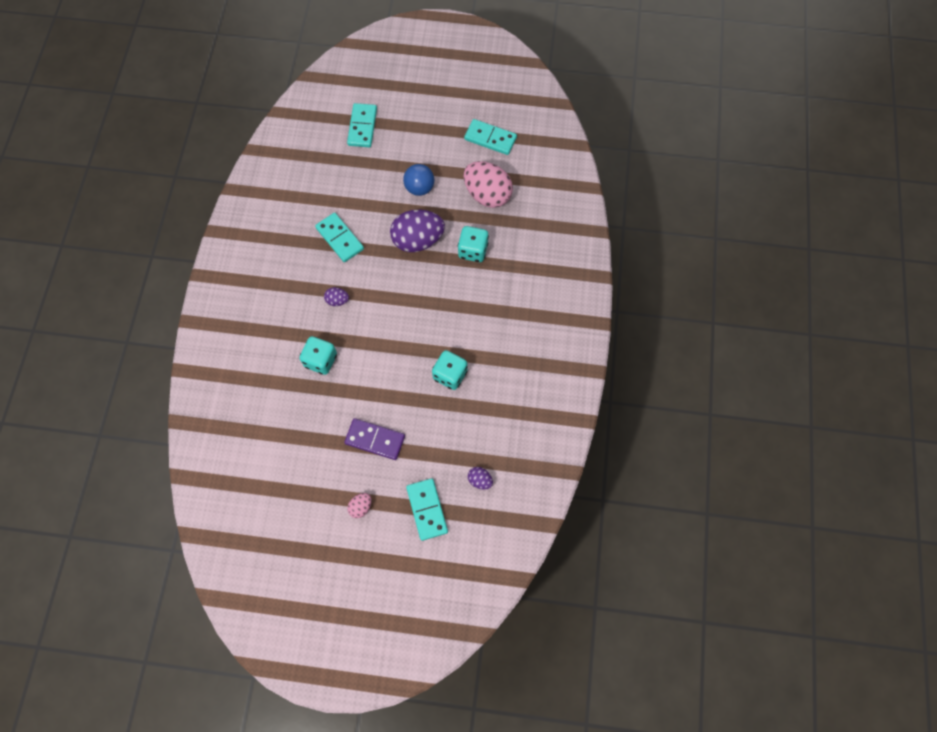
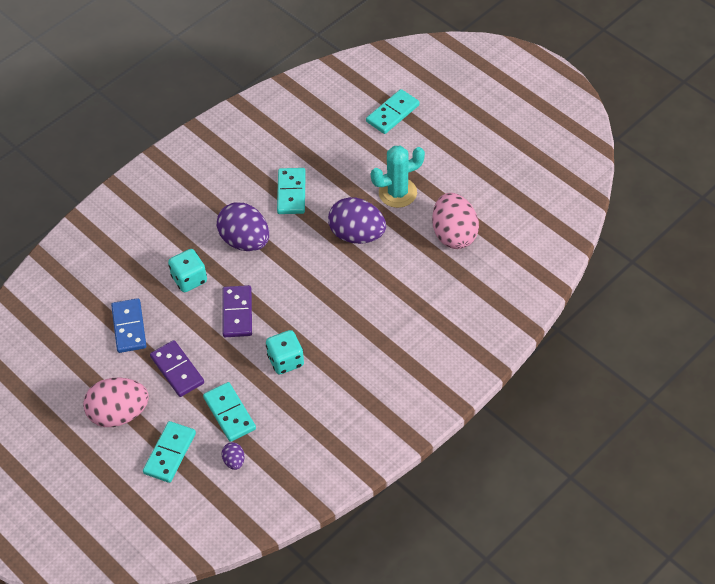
camera: 40 degrees right, 15 degrees down
purple egg [324,287,349,306] -> purple egg [217,202,269,251], size x2.22
pink egg [347,493,371,518] -> pink egg [83,377,149,427], size x2.22
blue ball [403,164,434,196] -> turquoise cactus [371,146,425,208]
turquoise dice [458,226,489,262] -> none
turquoise domino [464,119,517,155] -> turquoise domino moved to [203,382,256,442]
none -> blue domino [111,298,146,353]
none -> purple domino [223,285,252,337]

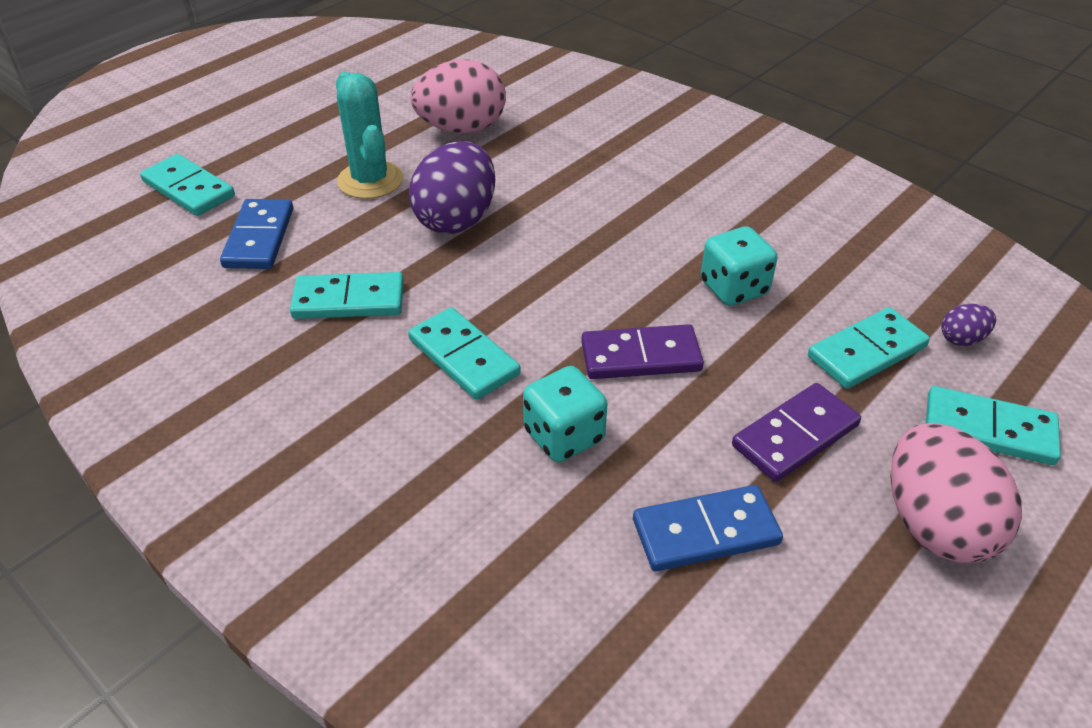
camera: 95 degrees left, 10 degrees down
purple egg [217,202,269,251] -> turquoise domino [408,307,521,400]
none -> blue domino [220,199,293,269]

